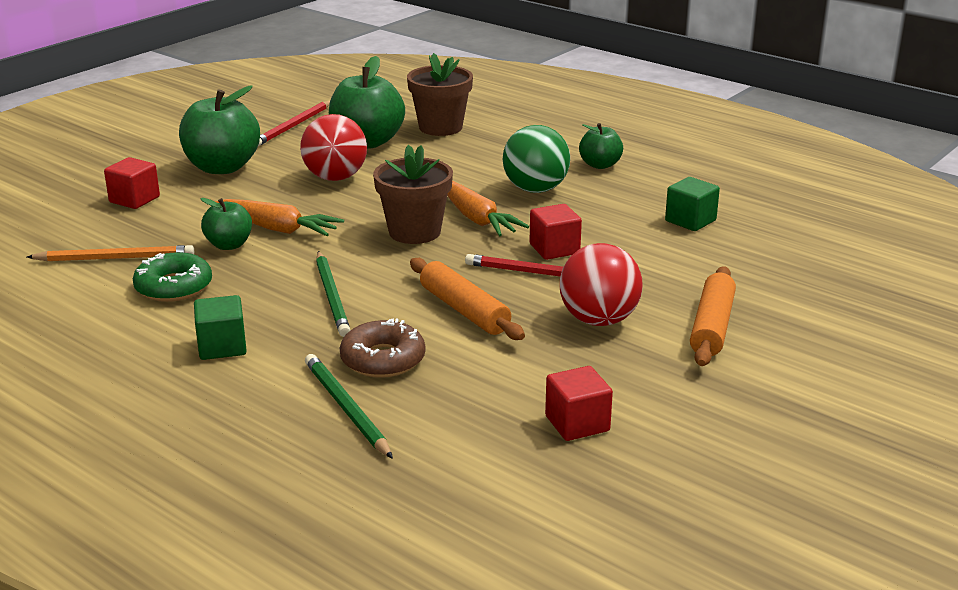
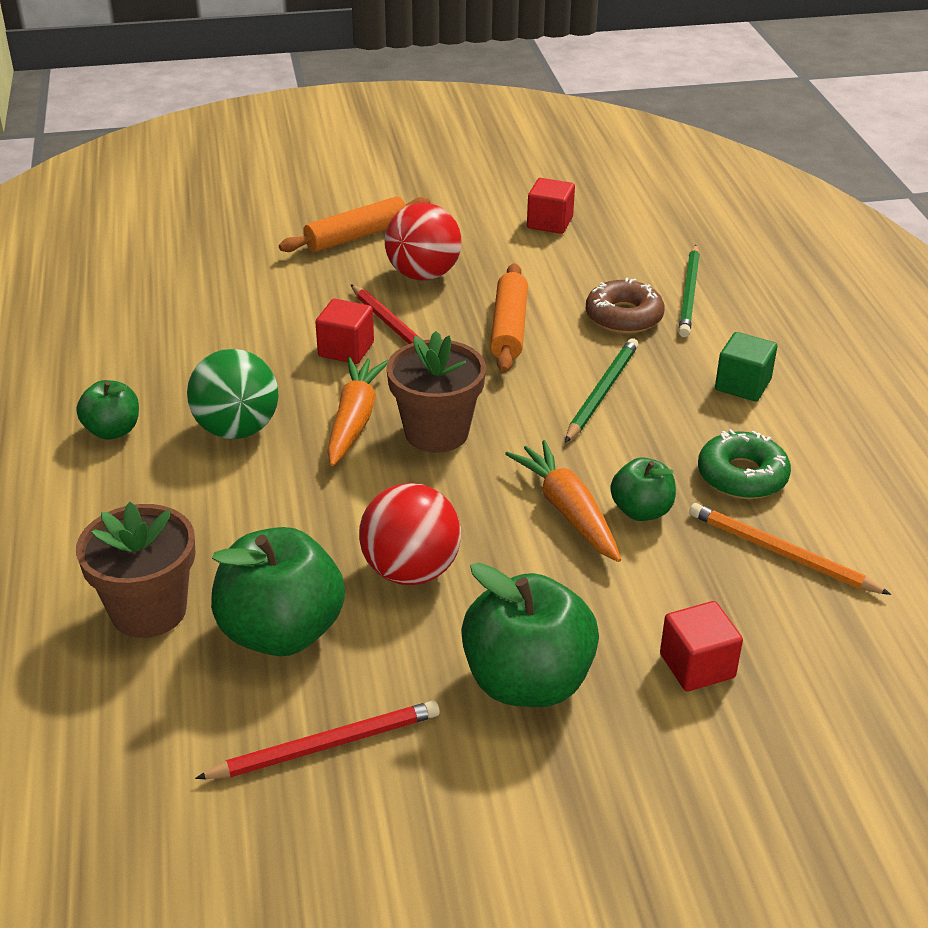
camera: 140 degrees left, 10 degrees up
green cube [665,177,720,231] -> none

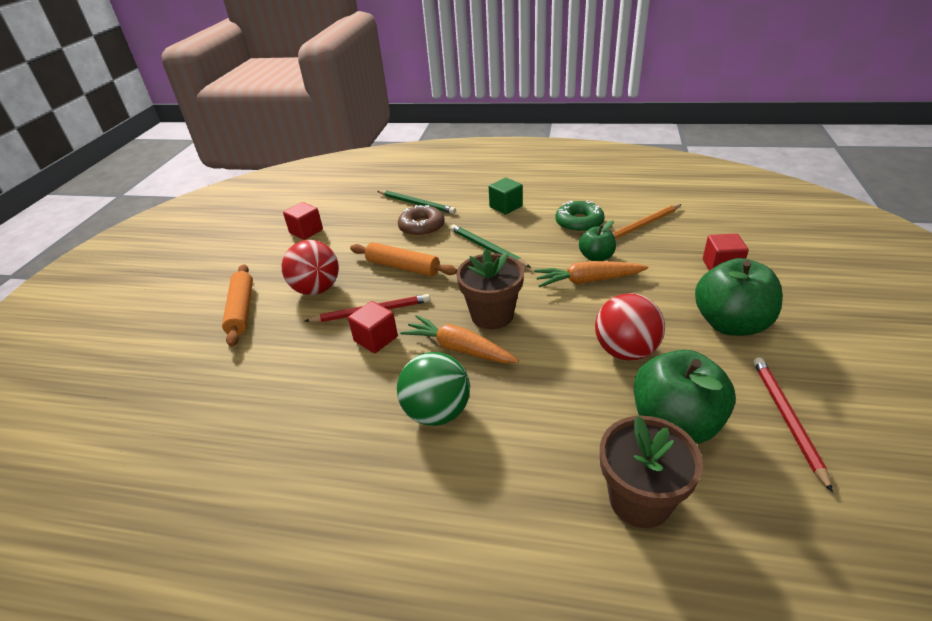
camera: 65 degrees left, 0 degrees up
green apple [76,380,139,440] -> none

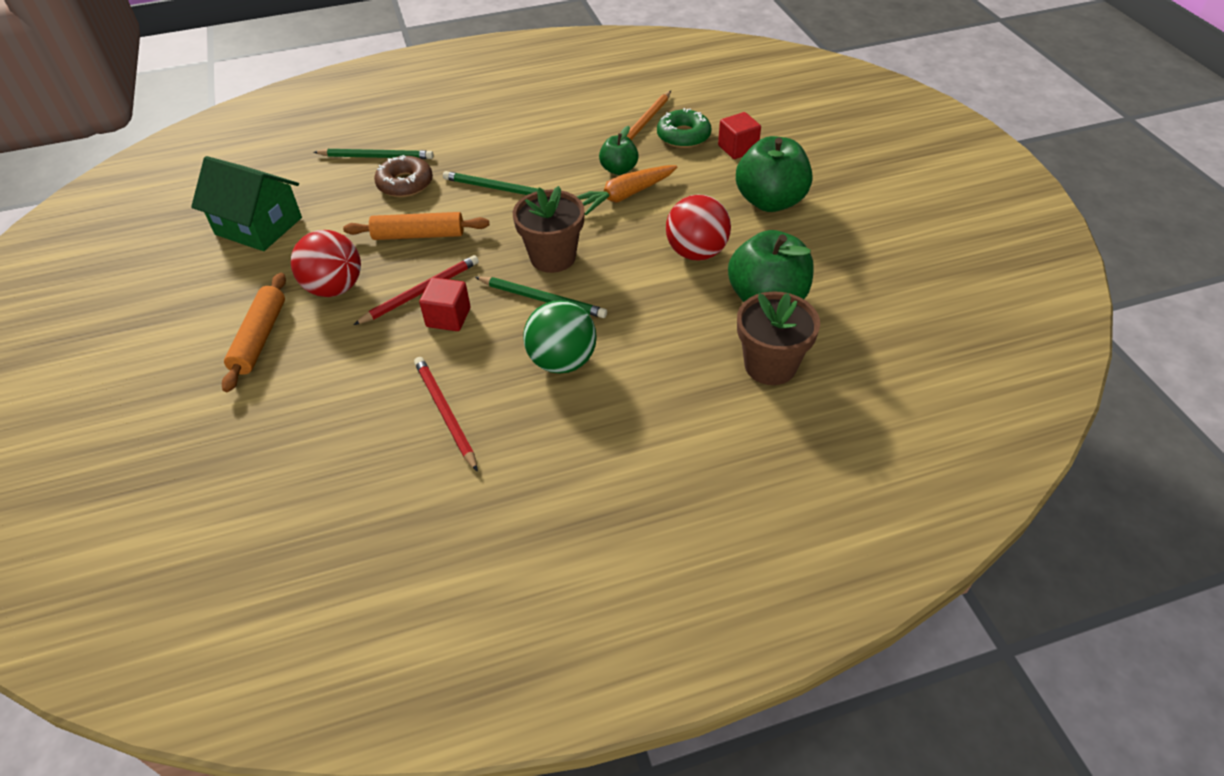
camera: 30 degrees left, 10 degrees up
orange rolling pin [222,264,253,347] -> orange rolling pin turned 45 degrees clockwise [222,273,286,392]
red cube [283,202,323,240] -> green house [191,156,302,251]
orange carrot [400,315,519,363] -> green pencil [475,277,607,318]
green cube [489,178,523,215] -> none
green donut [555,200,605,233] -> green donut moved to [657,108,711,148]
red pencil [753,357,833,493] -> red pencil moved to [414,357,478,472]

